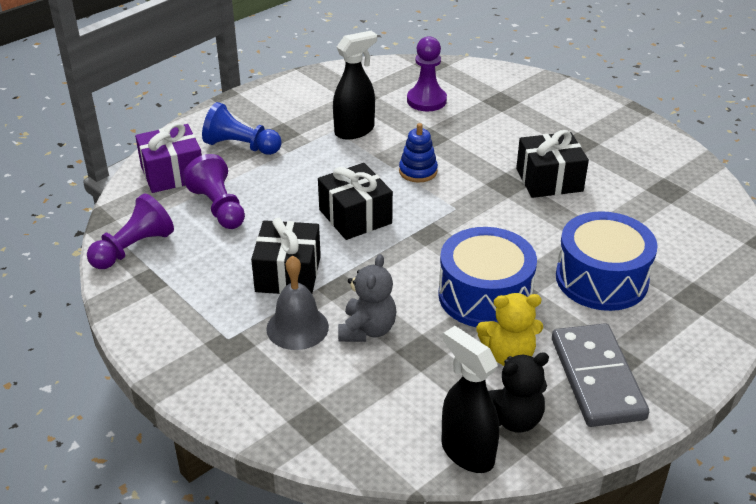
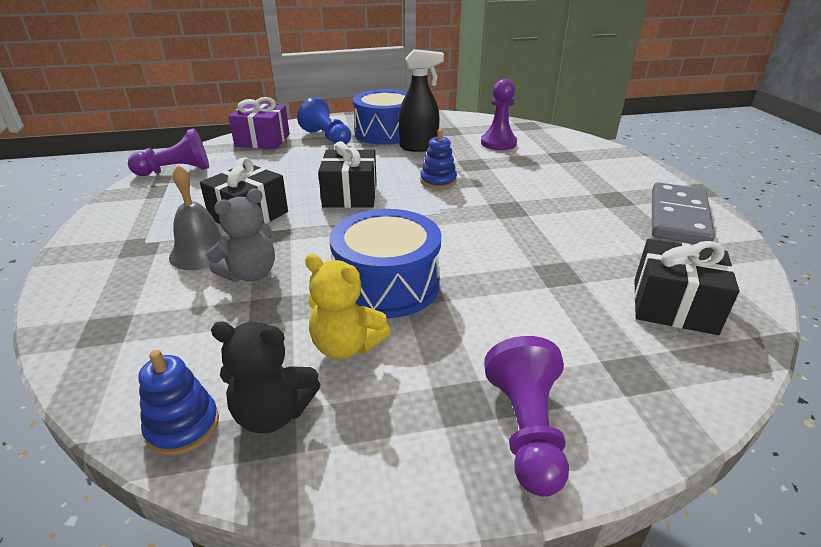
camera: 30 degrees right, 5 degrees down
purple pawn [183,154,245,229] -> purple pawn moved to [484,336,569,497]
black spray bottle [441,326,499,473] -> blue stacking toy [138,350,219,456]
black gift [516,130,589,198] -> black gift moved to [634,239,740,335]
grey domino [552,323,649,427] -> grey domino moved to [652,182,715,244]
blue drum [556,211,658,311] -> blue drum moved to [353,90,407,145]

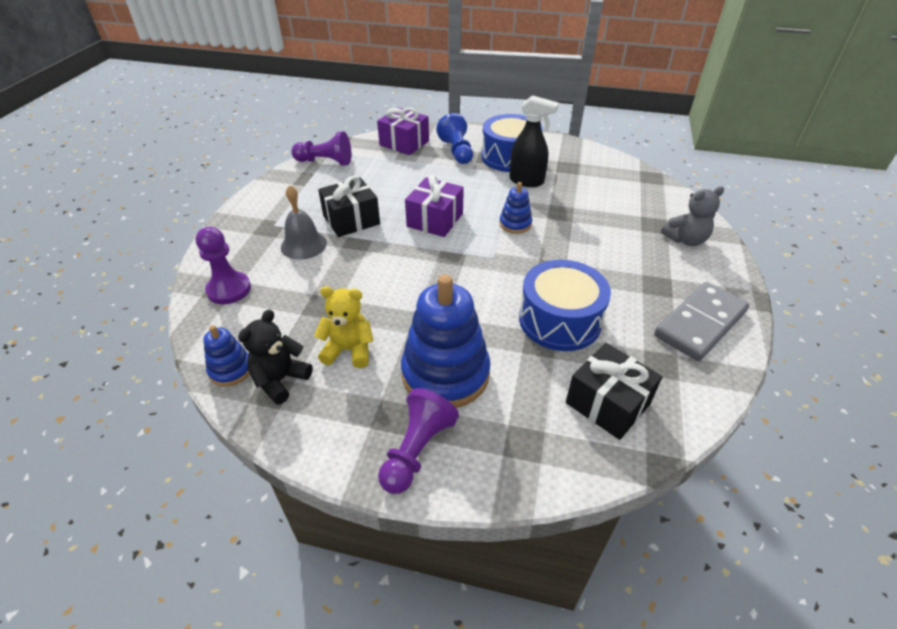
camera: 25 degrees right, 10 degrees up
grey teddy bear [206,188,275,282] -> grey teddy bear moved to [661,186,724,246]
black teddy bear [211,322,320,433] -> black teddy bear turned 90 degrees clockwise [238,310,313,404]
yellow teddy bear [305,254,391,359] -> yellow teddy bear turned 135 degrees clockwise [314,286,373,368]
black gift [318,141,377,208] -> purple gift [405,175,464,237]
blue drum [330,209,441,318] -> blue drum moved to [519,260,611,351]
purple pawn [481,79,517,150] -> purple pawn moved to [196,227,251,304]
none -> blue stacking toy [401,275,490,408]

